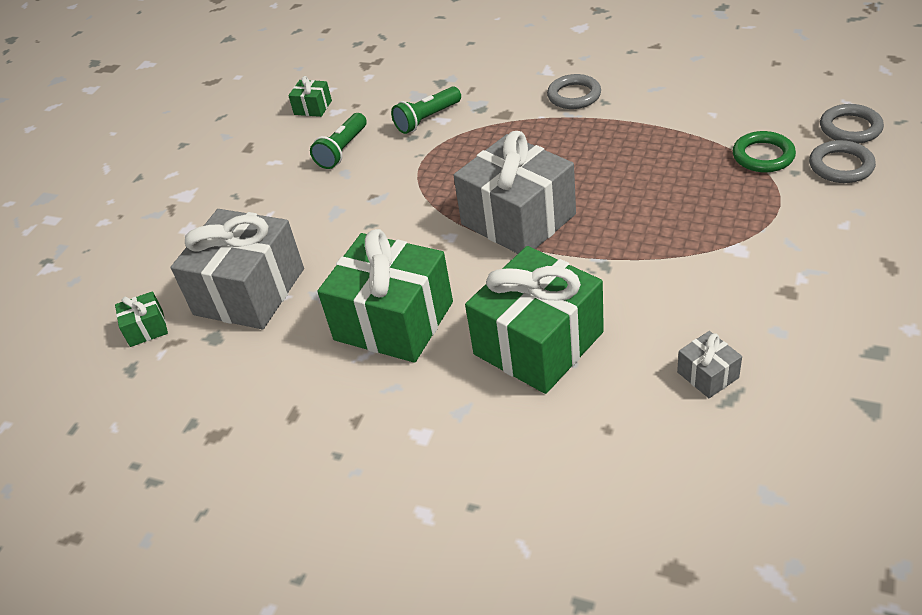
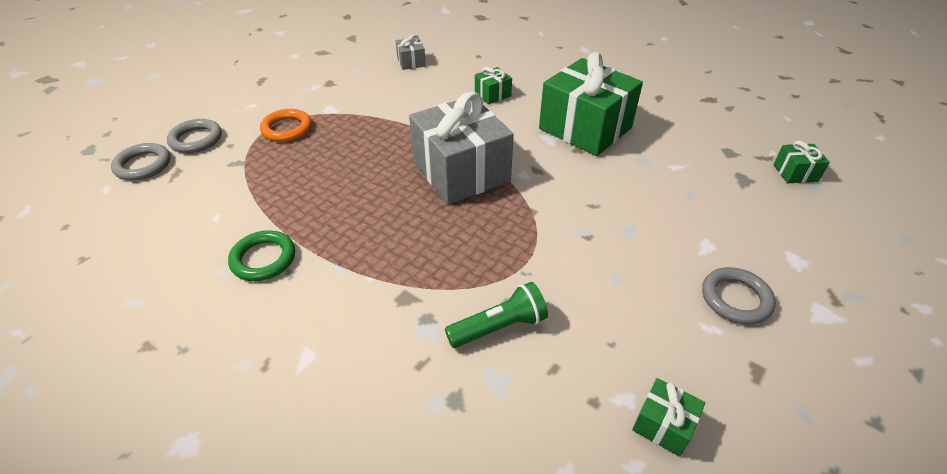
camera: 170 degrees left, 0 degrees up
grey gift [171,209,304,329] -> none
green flashlight [310,113,367,169] -> none
green gift [465,246,604,394] -> green gift [475,67,512,104], size x0.43
grey ring [547,74,601,109] -> grey ring moved to [702,267,776,325]
green ring [733,131,796,172] -> green ring moved to [228,230,295,281]
none -> orange ring [260,109,312,142]

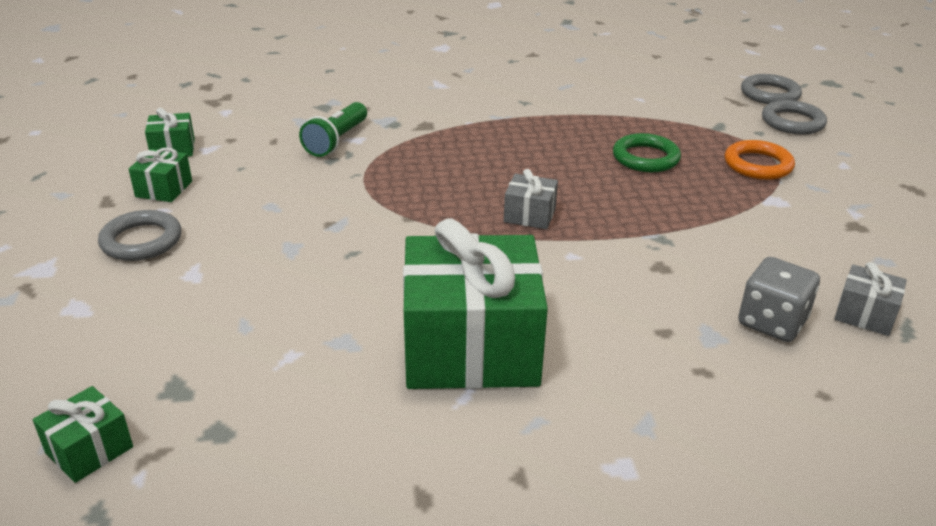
camera: 135 degrees right, 10 degrees down
green ring [228,230,295,281] -> green ring moved to [613,133,681,172]
grey gift [409,92,514,205] -> grey gift [504,169,558,229], size x0.43
green gift [475,67,512,104] -> green gift moved to [129,147,192,202]
none -> grey dice [738,257,820,342]

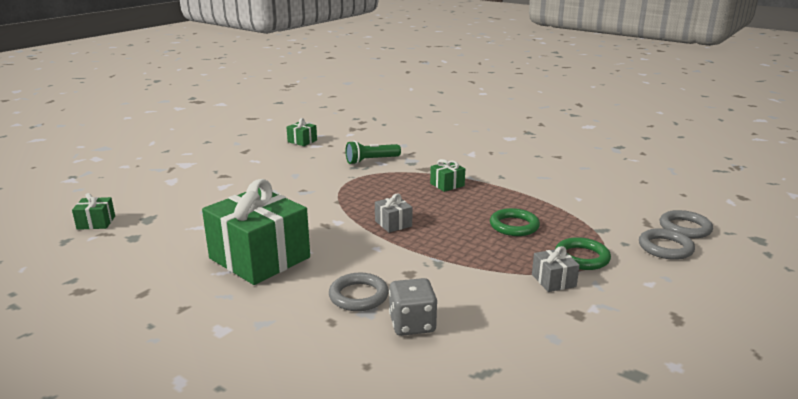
camera: 45 degrees right, 10 degrees down
grey ring [98,210,181,261] -> grey ring moved to [329,273,389,311]
green gift [129,147,192,202] -> green gift moved to [430,159,465,192]
orange ring [725,140,795,180] -> green ring [555,237,611,270]
grey gift [834,262,907,336] -> grey gift moved to [532,246,580,292]

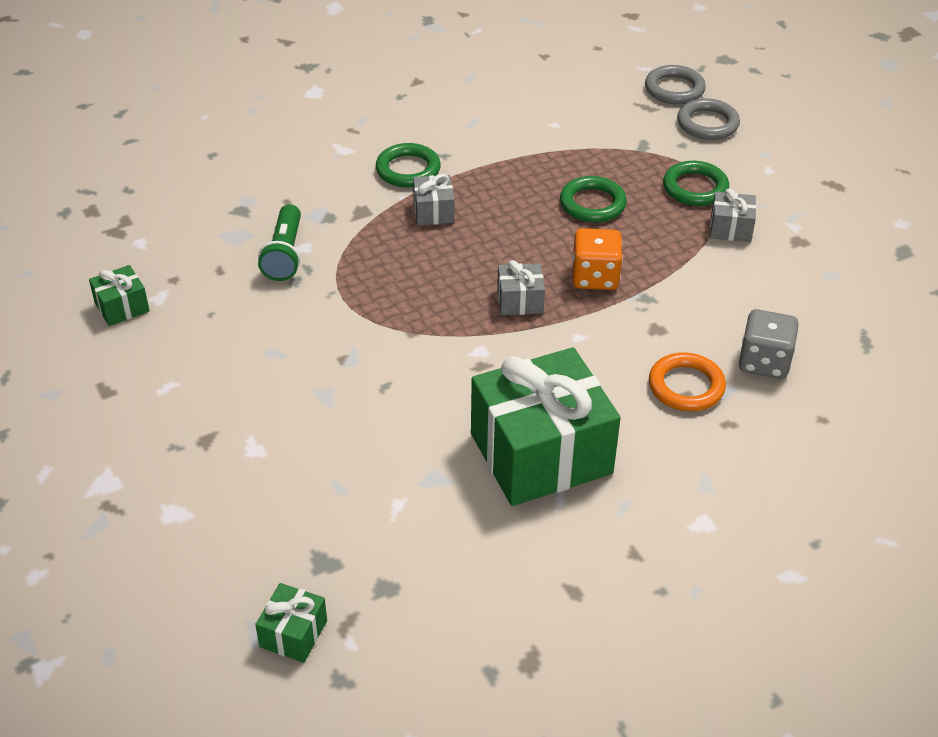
camera: 65 degrees left, 20 degrees up
grey ring [329,273,389,311] -> orange ring [649,352,726,411]
green gift [430,159,465,192] -> grey gift [413,174,455,225]
none -> green ring [376,143,441,187]
none -> orange dice [572,228,623,290]

